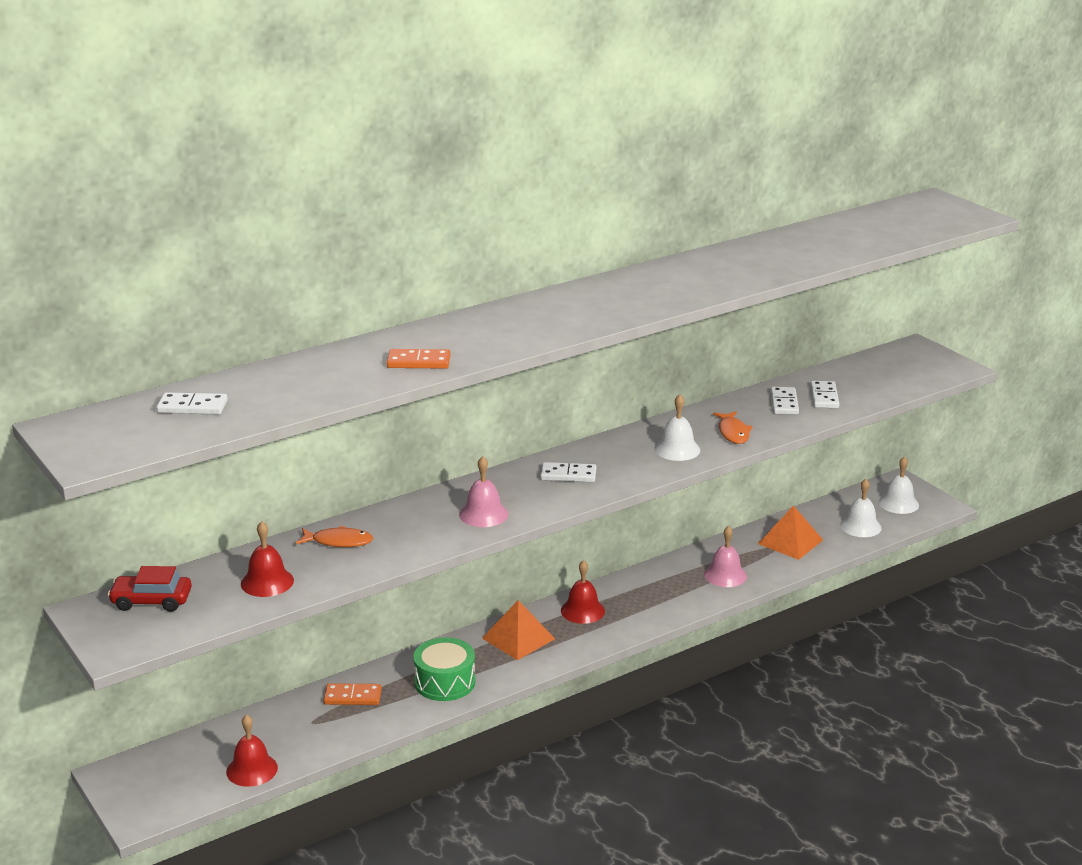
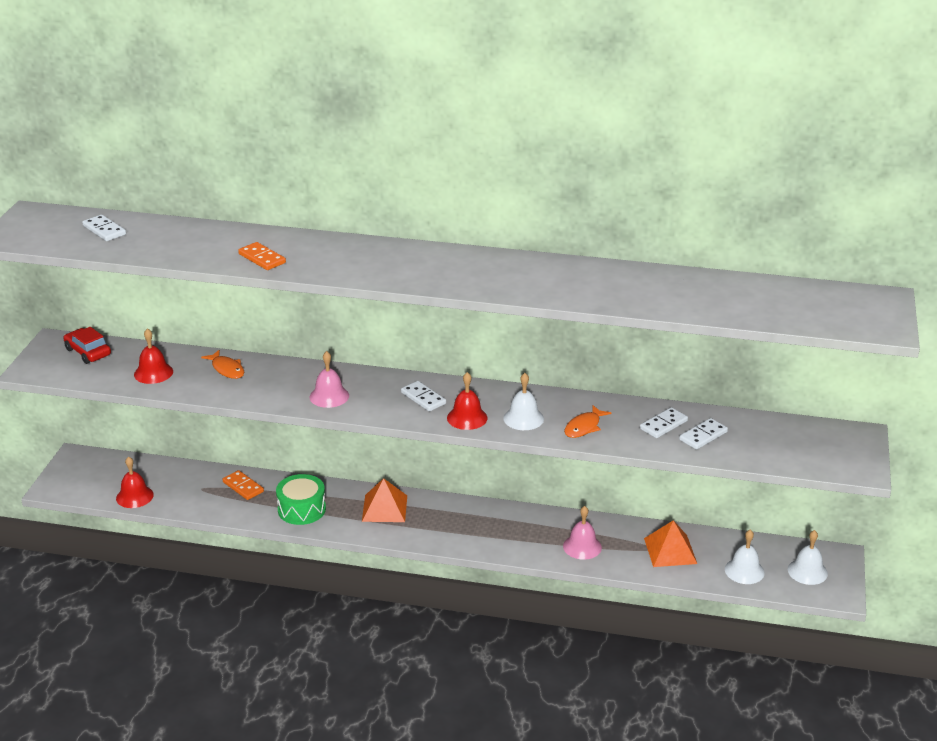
camera: 45 degrees right, 5 degrees up
red bell [561,560,605,624] -> red bell moved to [447,372,487,430]

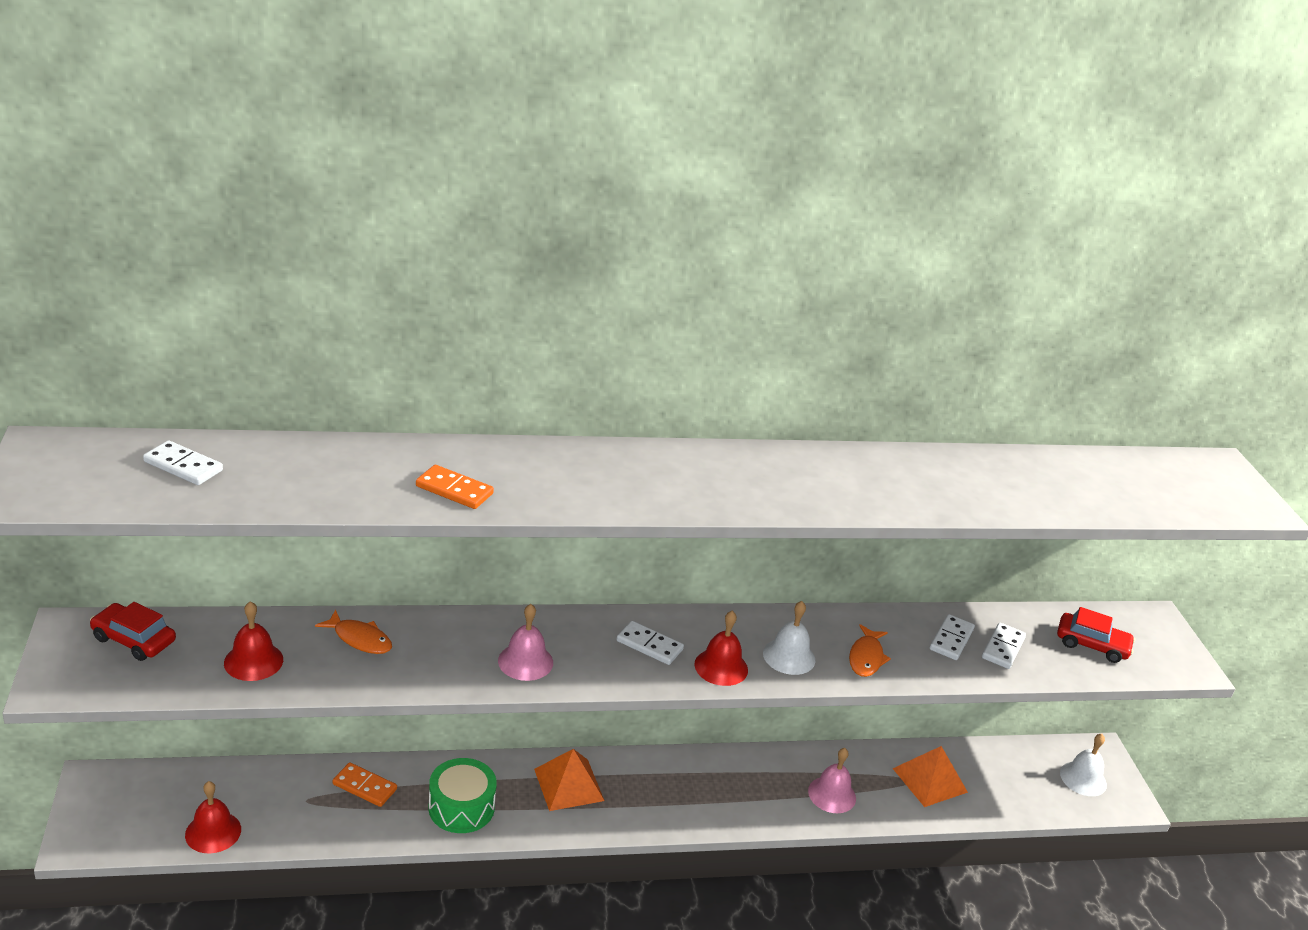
camera: 25 degrees left, 0 degrees up
white bell [725,530,765,584] -> none
none -> red car [1057,607,1135,663]

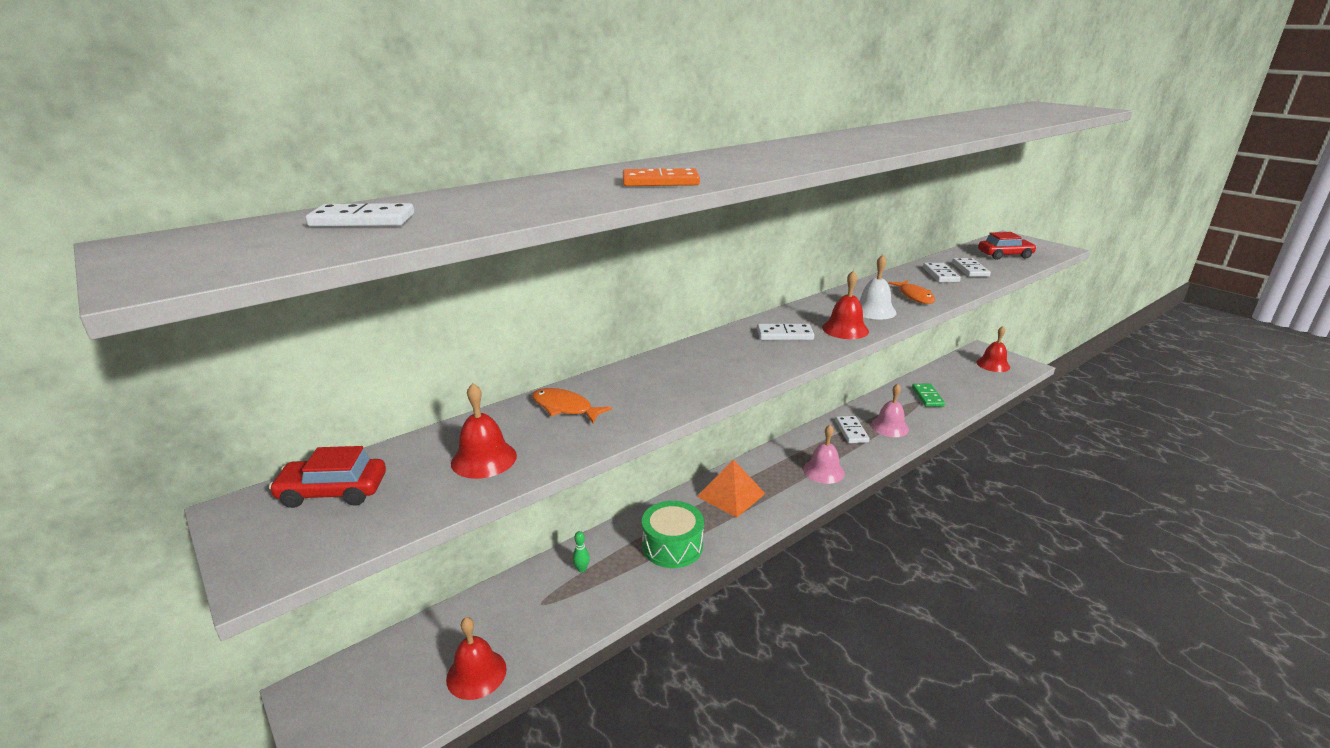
camera: 25 degrees left, 5 degrees down
orange fish [315,610,392,654] -> orange fish turned 150 degrees counterclockwise [532,388,612,423]
orange domino [332,762,397,807] -> green bowling pin [573,531,590,572]
pink bell [498,604,553,681] -> pink bell moved to [803,425,845,484]
orange pyramid [892,746,968,807] -> green domino [912,384,945,407]
white bell [1060,734,1107,796] -> red bell [976,326,1010,372]
none -> white domino [835,416,869,443]

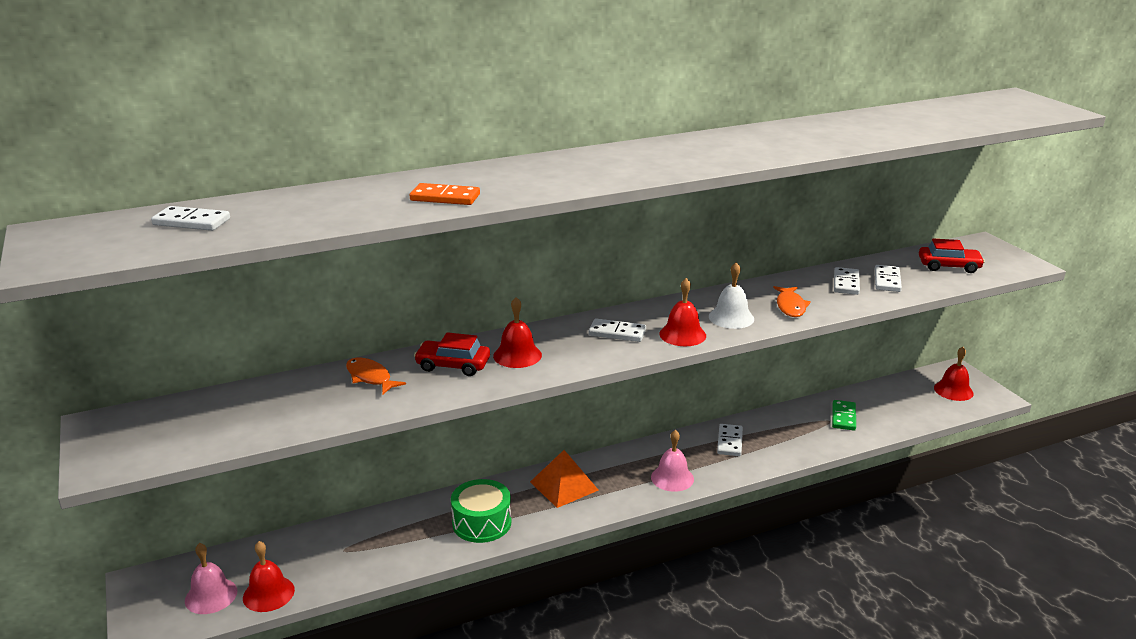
camera: 15 degrees right, 0 degrees up
red car [269,446,386,508] -> red car moved to [414,332,490,376]
red bell [451,383,517,479] -> red bell moved to [493,297,542,368]
green bowling pin [573,531,590,572] -> none
pink bell [871,384,909,437] -> pink bell moved to [185,543,237,614]

